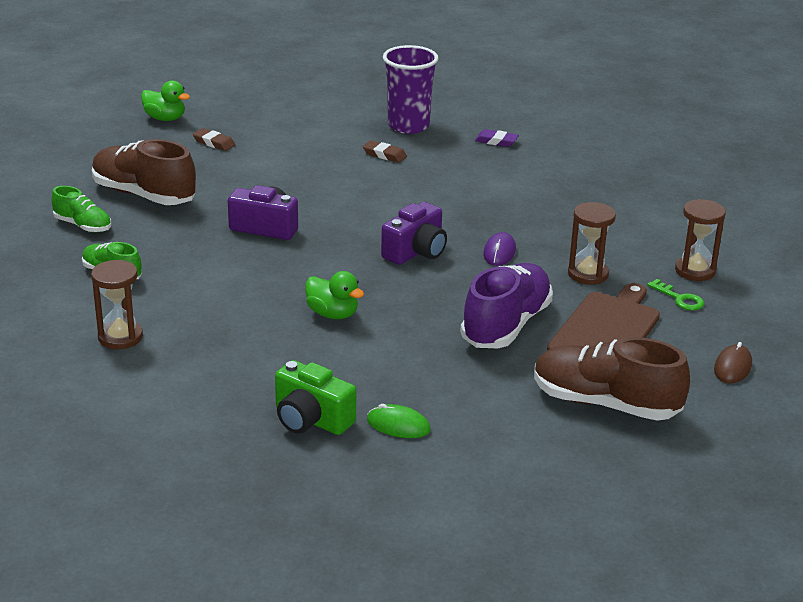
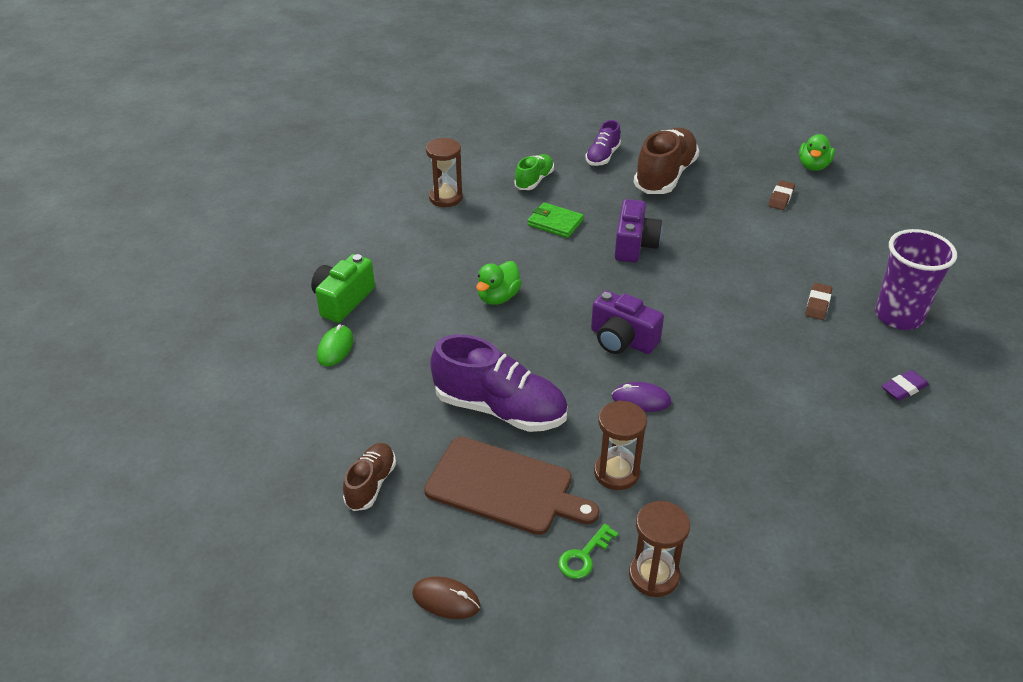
camera: 85 degrees right, 10 degrees up
green shoe [51,186,111,232] -> purple shoe [585,120,621,166]
purple eraser [475,129,519,147] -> purple eraser turned 45 degrees clockwise [882,370,929,401]
brown shoe [534,337,690,421] -> brown shoe [343,443,396,511], size x0.55
none -> green wallet [528,202,584,238]

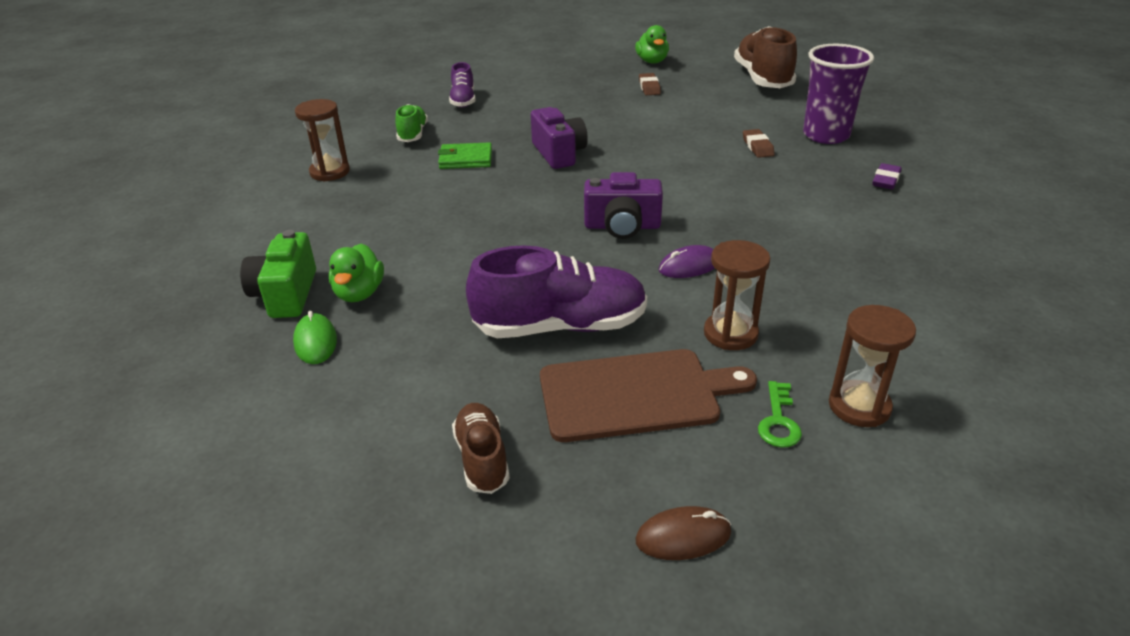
camera: 30 degrees left, 5 degrees down
green duck [476,261,522,305] -> green duck moved to [329,244,384,302]
brown shoe [634,128,699,194] -> brown shoe moved to [734,26,797,88]

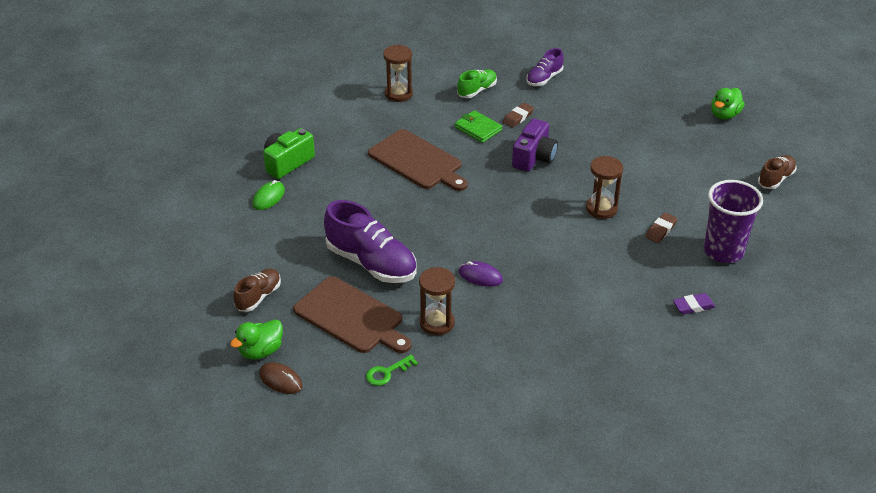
camera: 45 degrees right, 5 degrees up
green duck [329,244,384,302] -> green duck moved to [230,319,283,360]
purple camera [584,172,663,239] -> none
brown eraser [639,73,661,95] -> brown eraser moved to [503,103,534,128]
brown shoe [734,26,797,88] -> brown shoe [758,155,797,189], size x0.55
brown hourglass [829,305,916,427] -> brown hourglass moved to [586,156,623,219]
none -> brown cutting board [368,129,468,191]

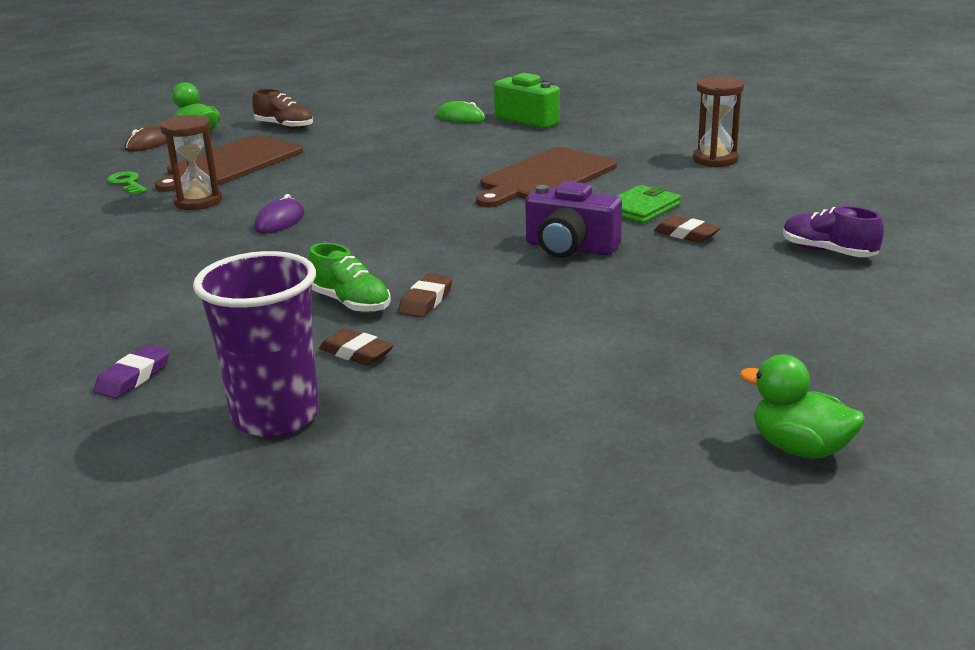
camera: 90 degrees right, 15 degrees down
purple shoe [324,200,416,283] -> none
green shoe [457,69,497,98] -> green shoe moved to [308,243,391,313]
brown hourglass [586,156,623,219] -> brown eraser [398,273,453,317]
purple eraser [673,293,715,314] -> purple eraser turned 45 degrees clockwise [94,345,170,399]
brown shoe [758,155,797,189] -> none

